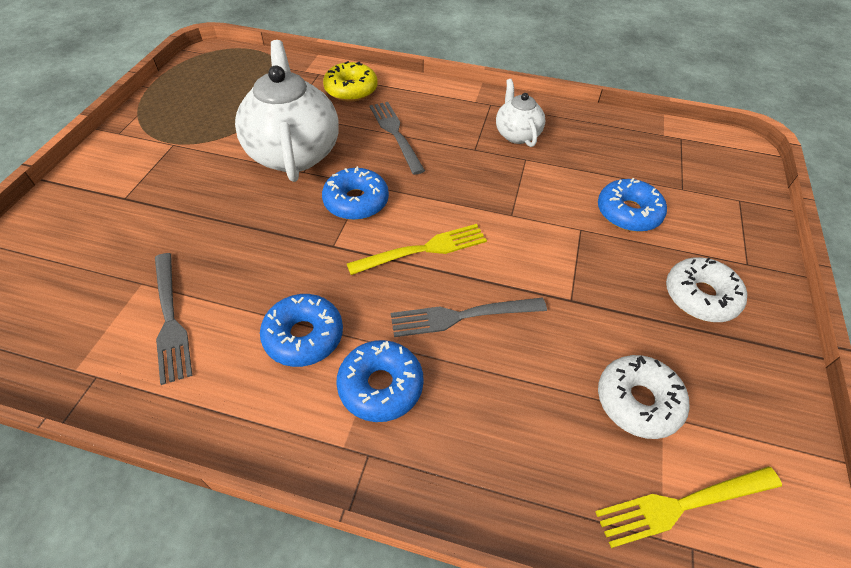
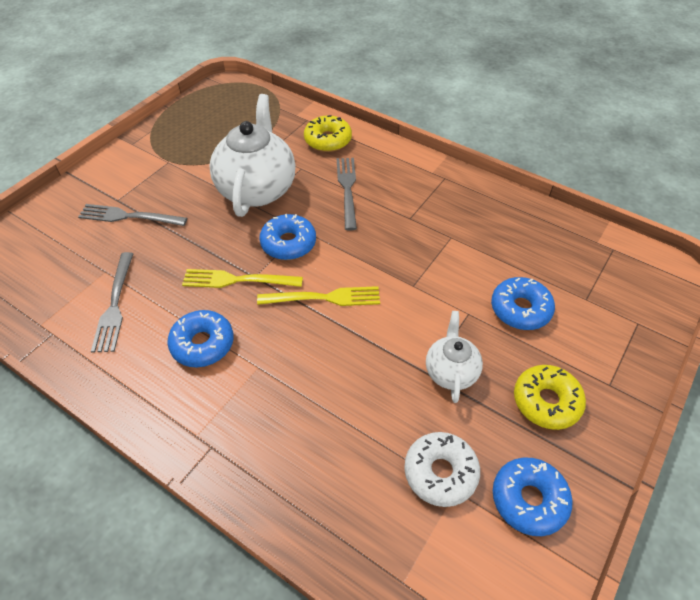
camera: 20 degrees right, 0 degrees up
blue donut [336,340,424,422] -> blue donut moved to [493,458,573,536]
grey fork [391,298,547,337] -> grey fork moved to [78,204,187,226]
white teapot [496,79,545,147] -> white teapot moved to [426,311,483,403]
yellow fork [595,466,782,548] -> yellow fork moved to [182,269,303,288]
white donut [666,257,747,322] -> yellow donut [514,365,586,430]

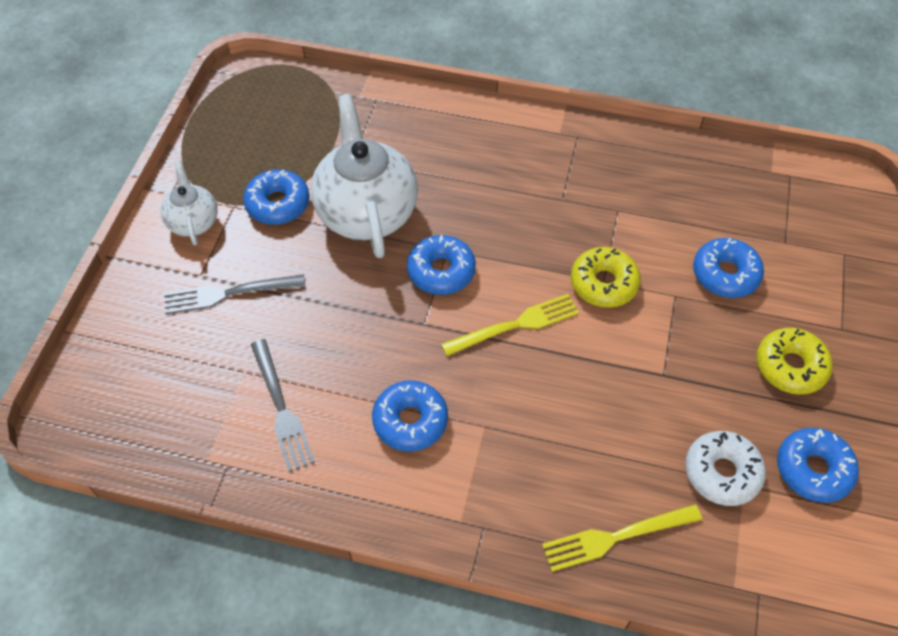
camera: 20 degrees left, 5 degrees up
yellow fork [182,269,303,288] -> yellow fork moved to [542,504,702,572]
yellow donut [304,115,352,152] -> yellow donut moved to [571,247,641,308]
grey fork [337,158,357,231] -> none
white teapot [426,311,483,403] -> white teapot moved to [161,160,218,245]
none -> blue donut [243,169,310,225]

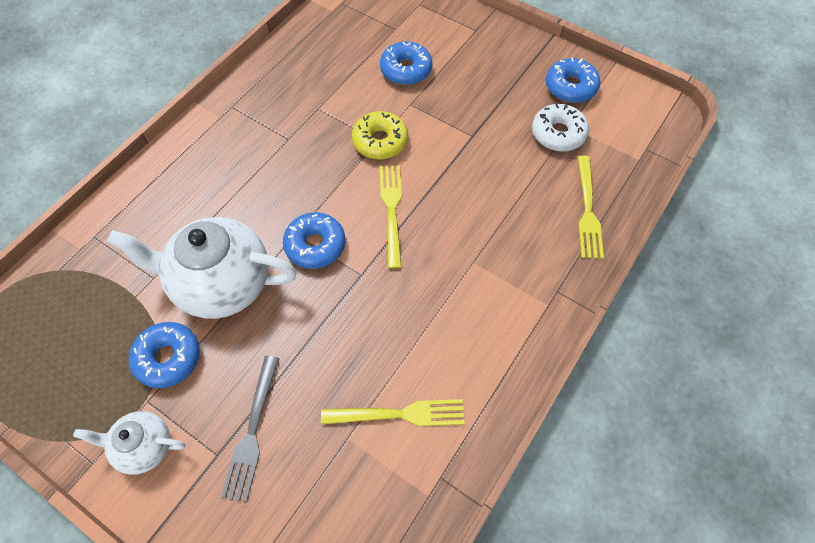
camera: 70 degrees left, 5 degrees up
grey fork [251,339,315,472] -> yellow fork [321,399,465,426]
blue donut [372,380,448,452] -> none
yellow donut [757,328,833,395] -> none

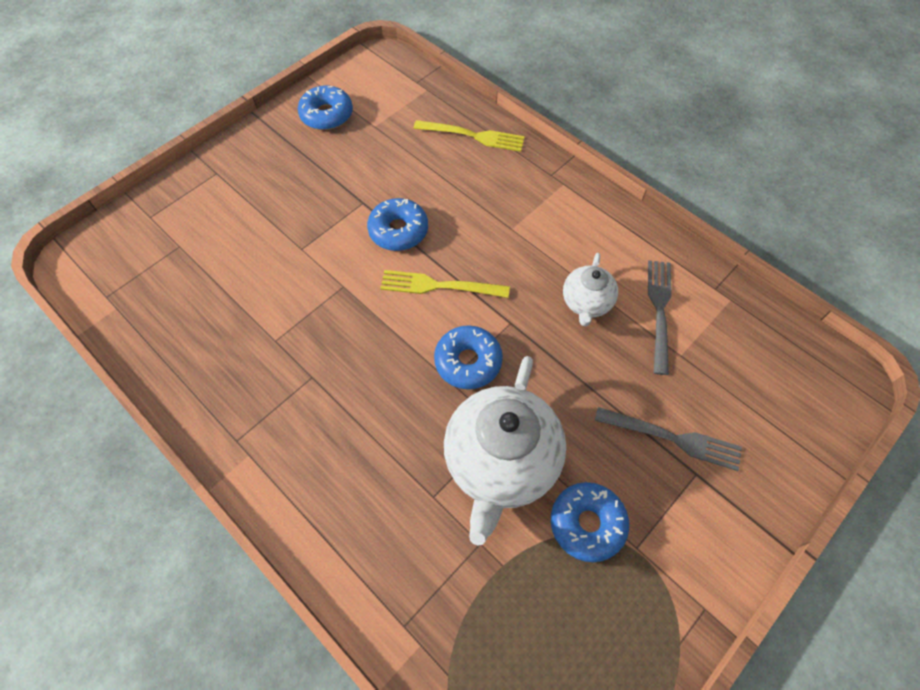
camera: 80 degrees left, 0 degrees up
white teapot [73,411,185,475] -> white teapot moved to [563,253,618,326]
yellow fork [321,399,465,426] -> grey fork [648,260,672,375]
yellow donut [352,111,408,160] -> none
blue donut [380,41,432,85] -> blue donut moved to [367,198,428,251]
white donut [532,104,589,152] -> none

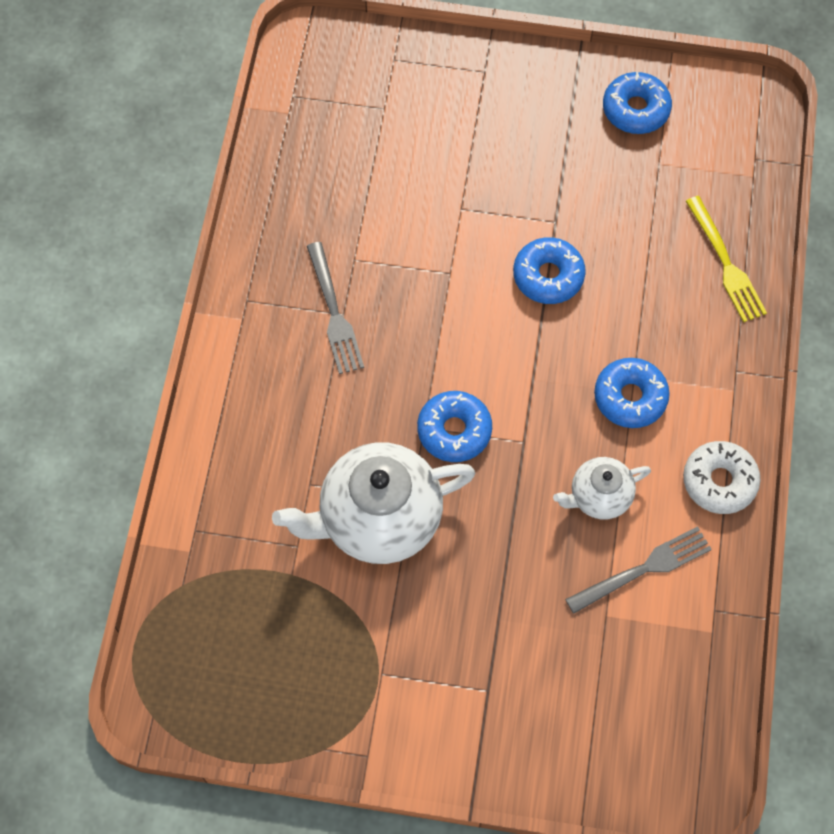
camera: 55 degrees right, 5 degrees up
yellow fork [380,270,510,298] -> none
blue donut [551,482,629,562] -> blue donut moved to [594,358,670,428]
grey fork [595,407,742,471] -> grey fork moved to [307,242,364,374]
none -> white donut [683,441,761,514]

